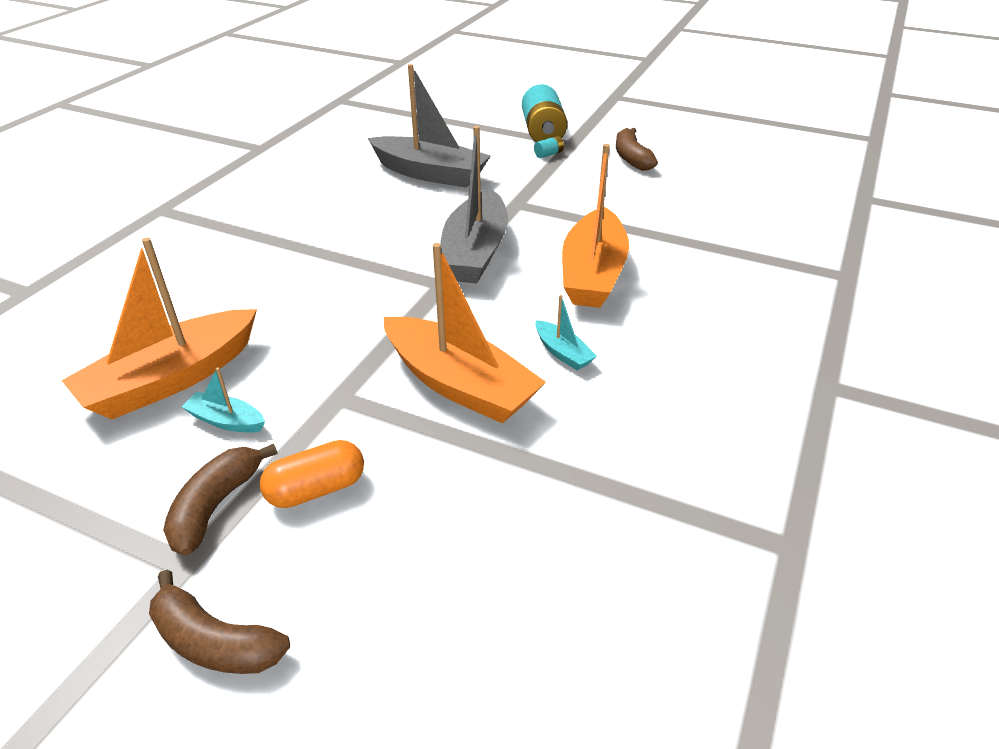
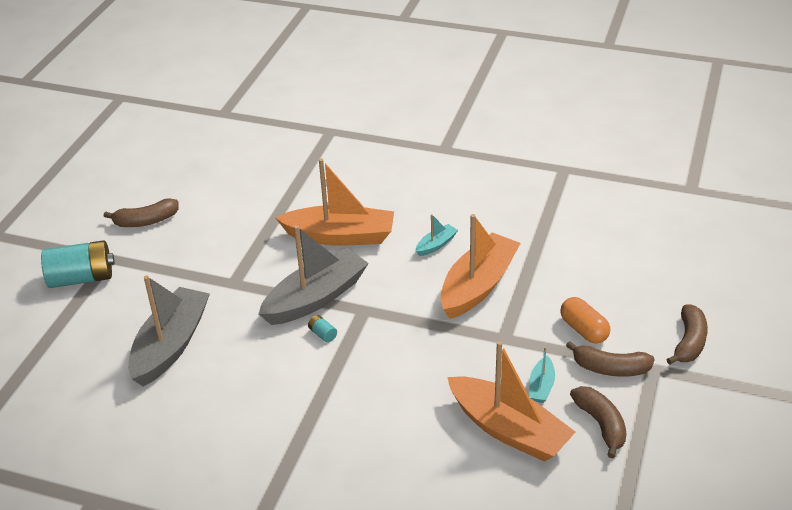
camera: 95 degrees left, 0 degrees up
grey boat [440,126,508,284] -> grey boat turned 45 degrees counterclockwise [258,225,369,325]
turquoise battery [534,136,564,158] -> turquoise battery moved to [308,315,337,343]
none -> brown banana [570,386,626,458]

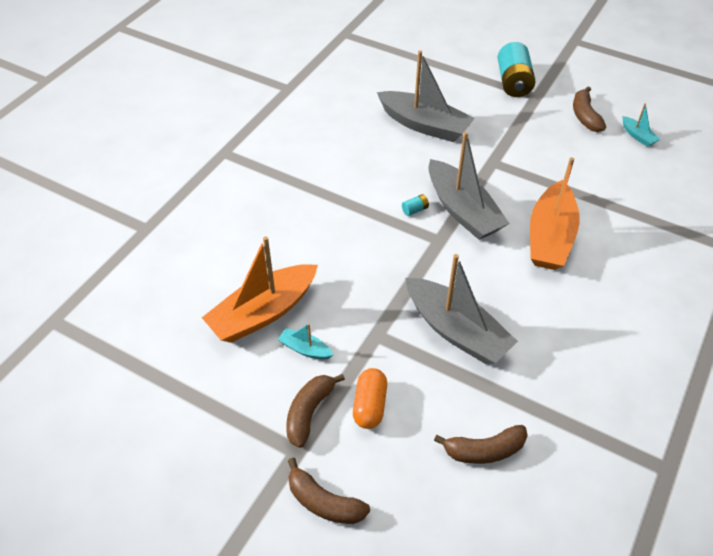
camera: 100 degrees right, 10 degrees up
turquoise boat [415,214,458,256] -> turquoise boat moved to [622,103,660,147]
orange boat [440,214,521,319] -> grey boat [406,254,518,364]
orange capsule [560,297,610,344] -> orange capsule turned 60 degrees counterclockwise [353,368,387,429]
brown banana [570,386,626,458] -> brown banana moved to [434,425,528,464]

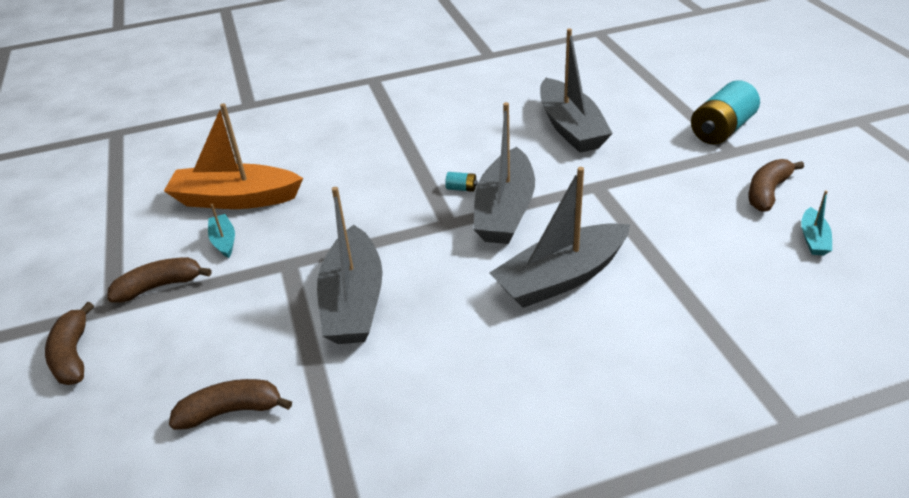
camera: 45 degrees right, 10 degrees down
orange capsule [353,368,387,429] -> none
brown banana [434,425,528,464] -> brown banana turned 135 degrees clockwise [169,379,292,430]
orange boat [530,157,579,270] -> grey boat [490,167,630,308]

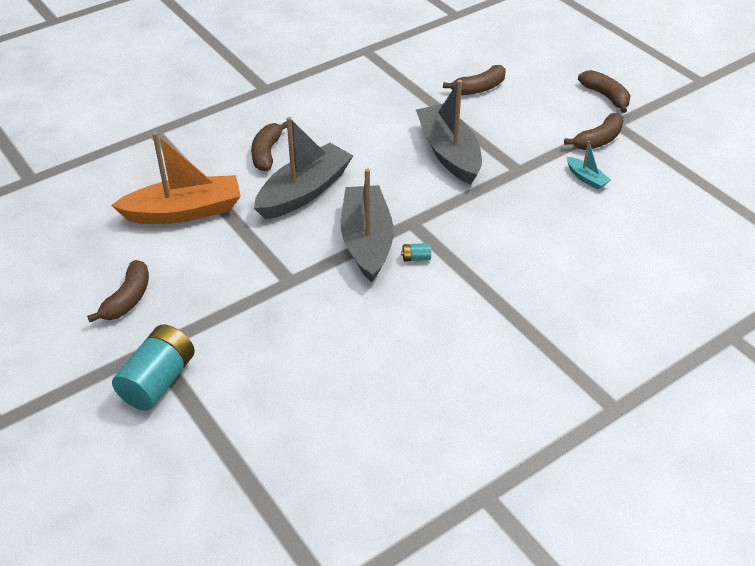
camera: 160 degrees right, 5 degrees up
orange boat [164,103,303,209] -> orange boat moved to [111,132,241,224]
grey boat [540,28,613,153] -> none
turquoise boat [801,190,832,256] -> none
none -> brown banana [251,121,287,171]

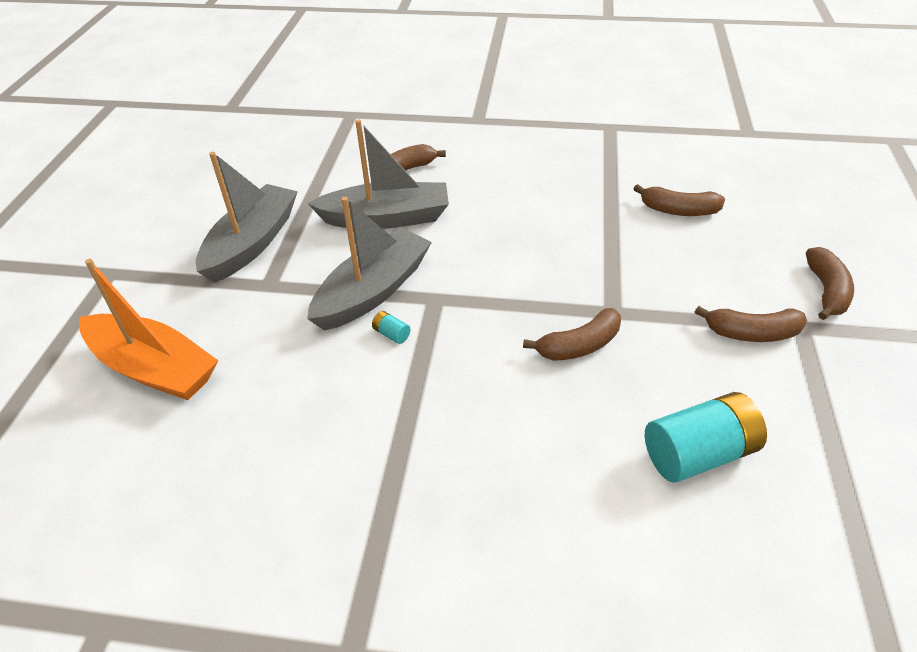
camera: 45 degrees right, 0 degrees up
brown banana [87,260,149,322] -> brown banana moved to [523,308,621,361]
orange boat [111,132,241,224] -> orange boat moved to [79,259,218,400]
turquoise battery [112,324,195,411] -> turquoise battery moved to [645,392,767,483]
grey boat [416,80,482,185] -> grey boat moved to [196,152,298,283]
turquoise boat [567,141,611,190] -> none

